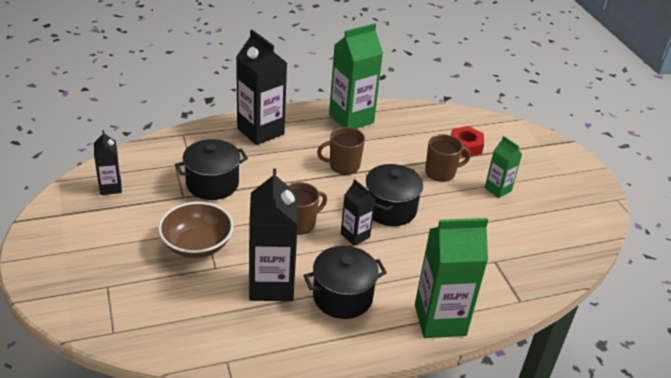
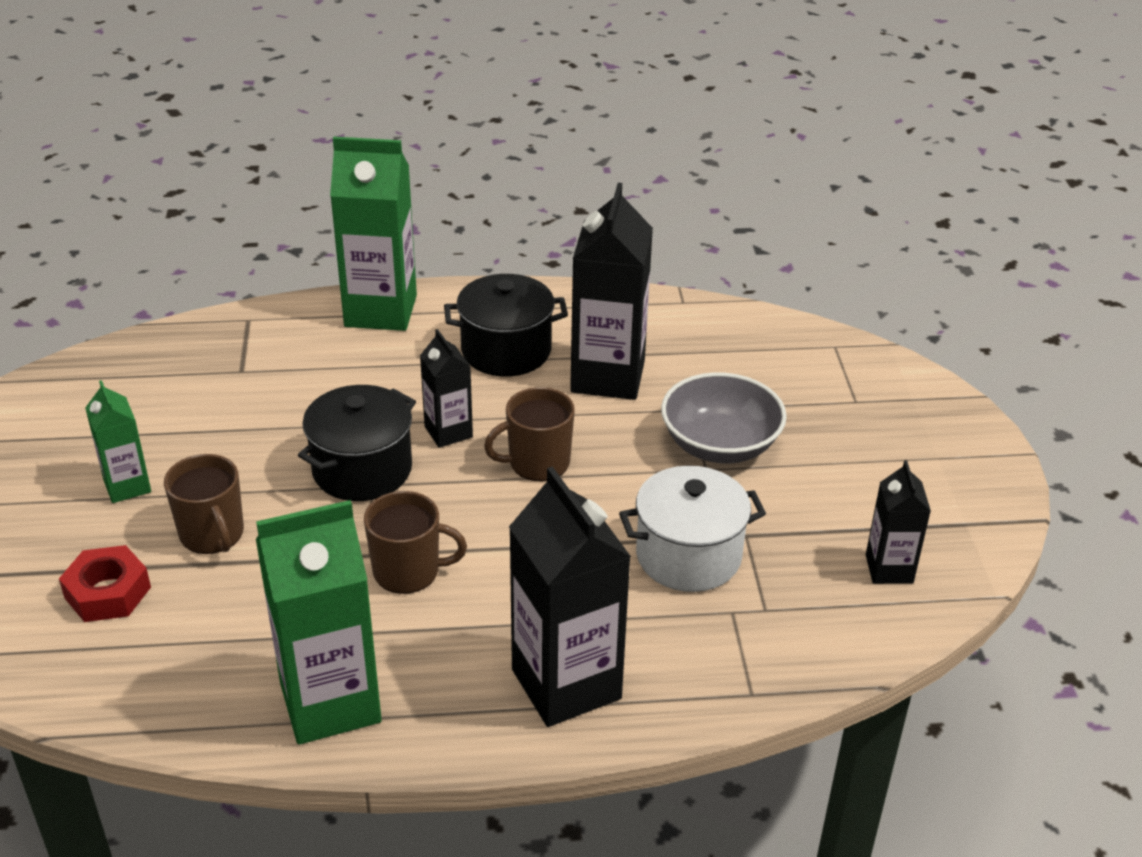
camera: 165 degrees left, 0 degrees up
brown bowl [158,202,234,258] -> grey bowl [661,372,787,464]
black pot [175,139,248,200] -> white pot [619,466,766,592]
brown mug [425,134,471,182] -> brown mug turned 120 degrees counterclockwise [164,454,244,554]

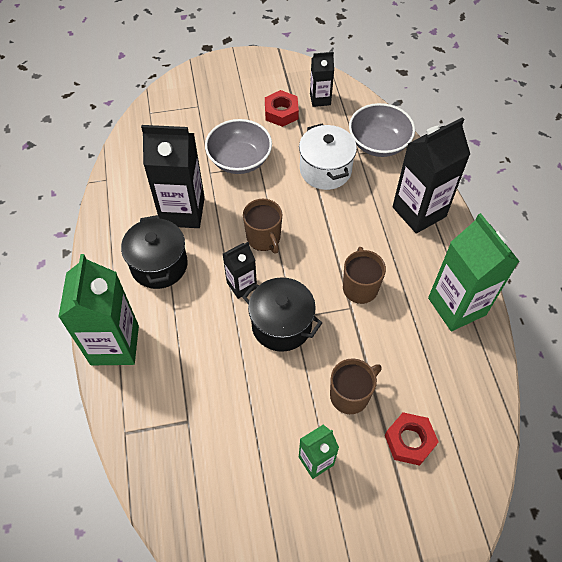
camera: 95 degrees left, 20 degrees up
none -> red nut [265,90,299,127]
none -> grey bowl [349,103,415,157]

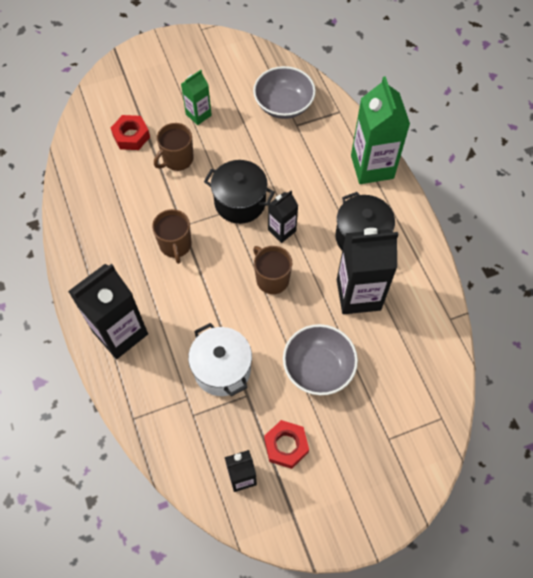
camera: 170 degrees right, 5 degrees up
grey bowl [349,103,415,157] -> grey bowl moved to [253,66,316,119]
green carton [428,213,519,331] -> none

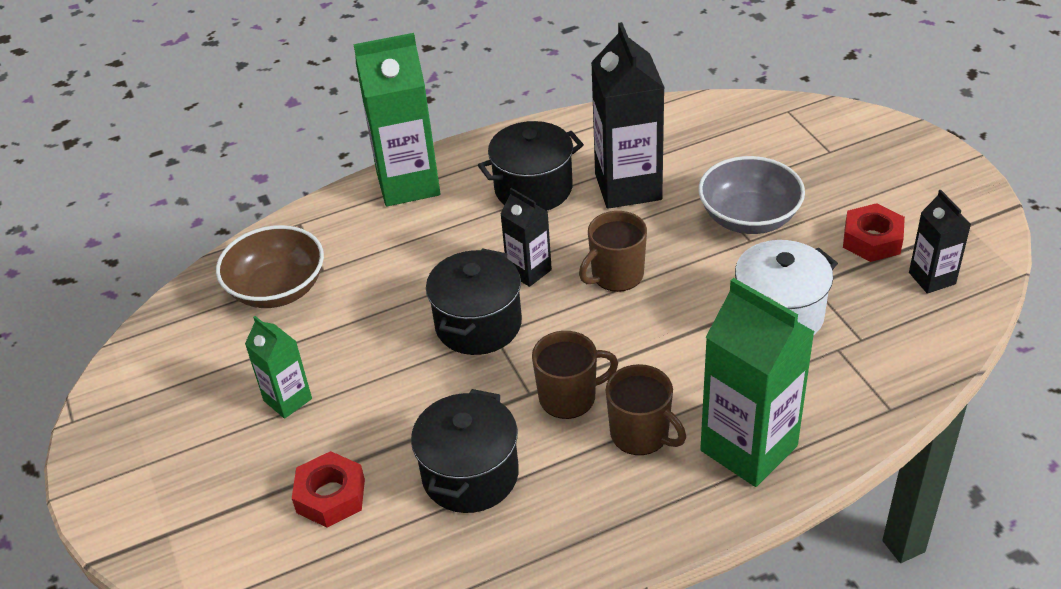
camera: 90 degrees left, 20 degrees down
black carton [68,264,148,359] -> green carton [700,278,815,487]
brown mug [154,123,194,171] -> brown mug moved to [606,364,686,455]
grey bowl [253,66,316,119] -> brown bowl [216,225,324,308]
none -> black pot [411,389,519,513]

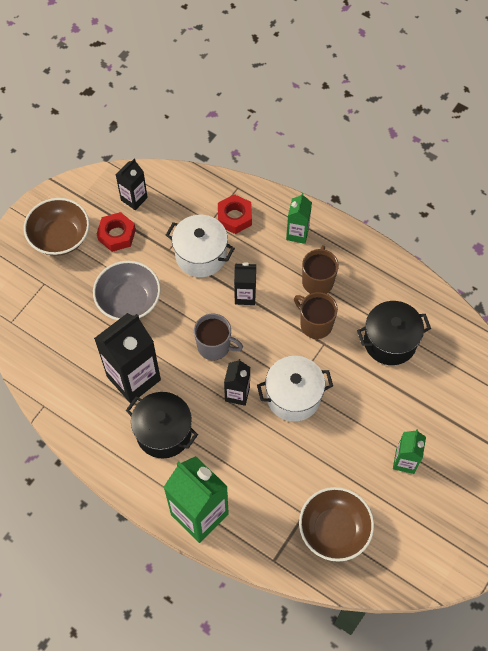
camera: 125 degrees left, 20 degrees up
red nut [292,451,365,527] -> red nut moved to [218,194,252,234]
black pot [426,248,522,355] -> white pot [257,356,333,422]
brown mug [579,211,647,292] -> grey mug [194,314,243,361]
green carton [700,278,815,487] -> green carton [286,193,312,244], size x0.54
none -> brown bowl [24,198,89,256]
none -> black carton [234,262,256,305]

